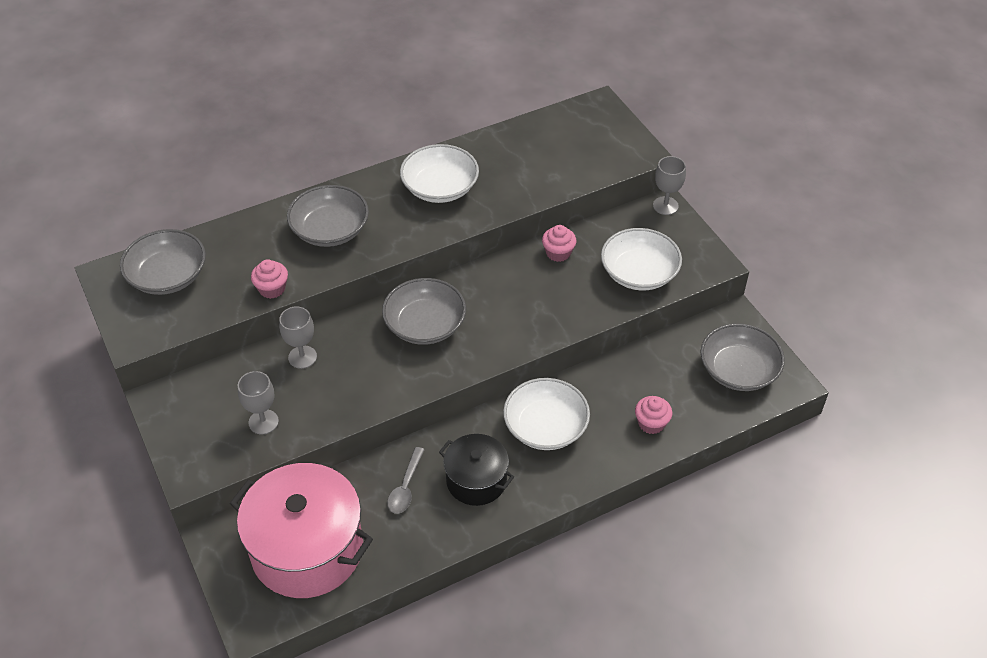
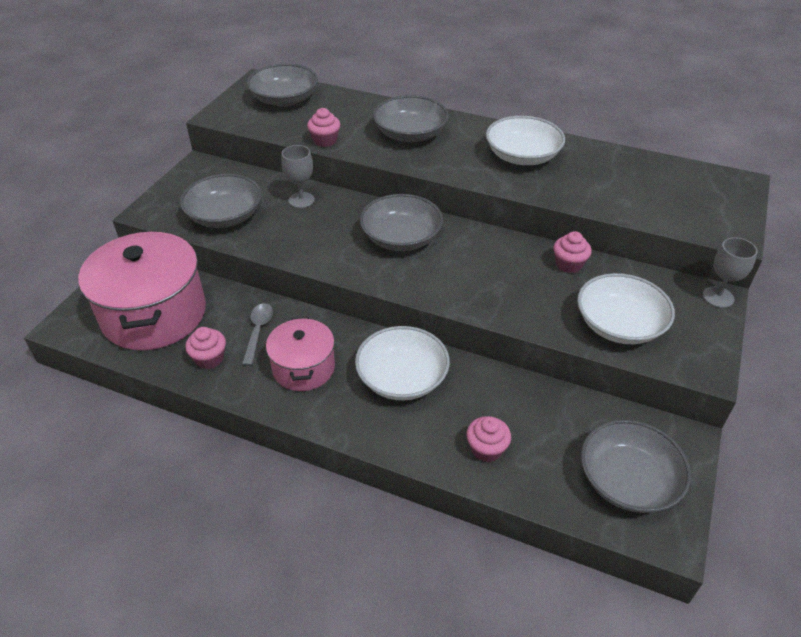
camera: 50 degrees right, 5 degrees down
grey goblet [238,371,279,434] -> grey bowl [180,174,262,228]
grey spoon [387,447,425,514] -> grey spoon turned 120 degrees clockwise [242,303,273,366]
black pot [439,434,514,506] -> pink pot [266,317,335,391]
none -> pink cupcake [185,327,226,369]

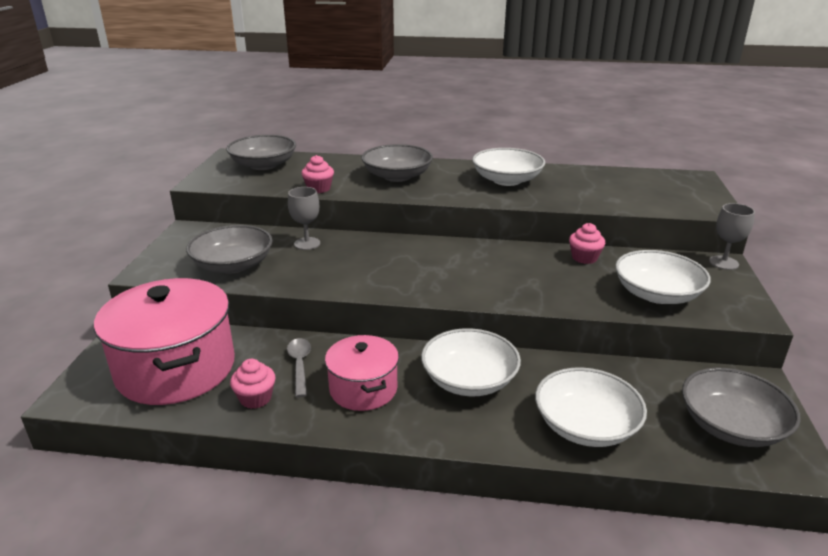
camera: 15 degrees left, 15 degrees down
grey bowl [360,194,443,251] -> none
pink cupcake [466,416,511,462] -> white bowl [535,367,647,447]

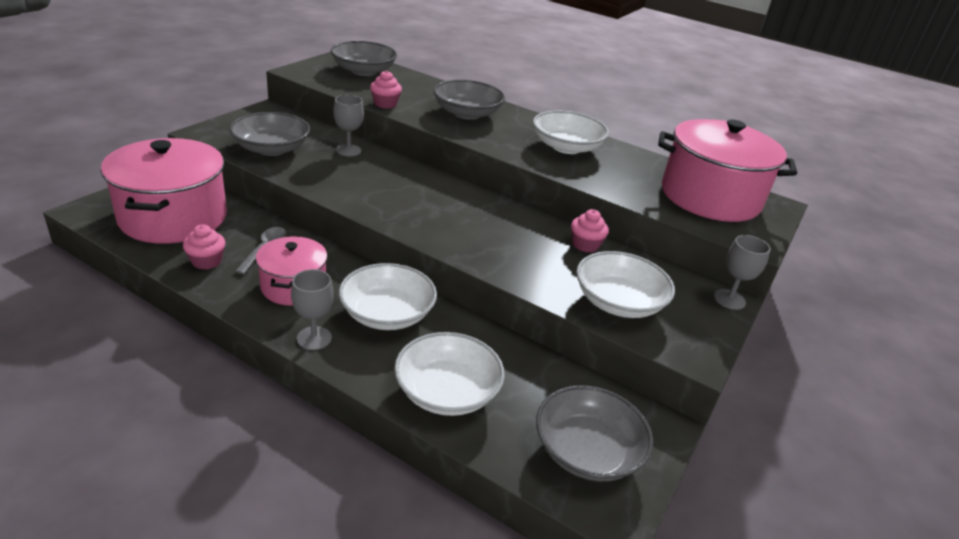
camera: 20 degrees right, 5 degrees up
none -> grey goblet [291,269,334,350]
none -> pink pot [658,119,797,222]

